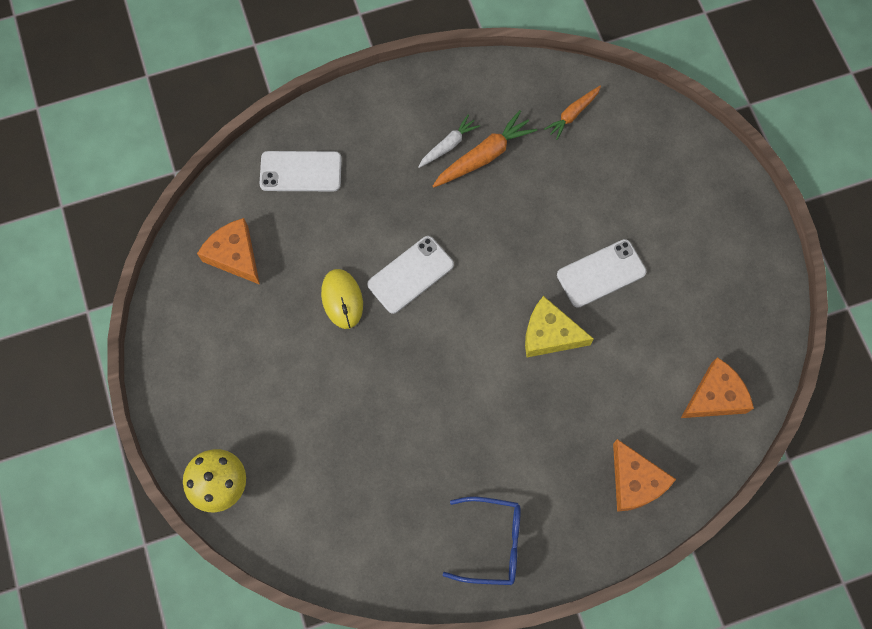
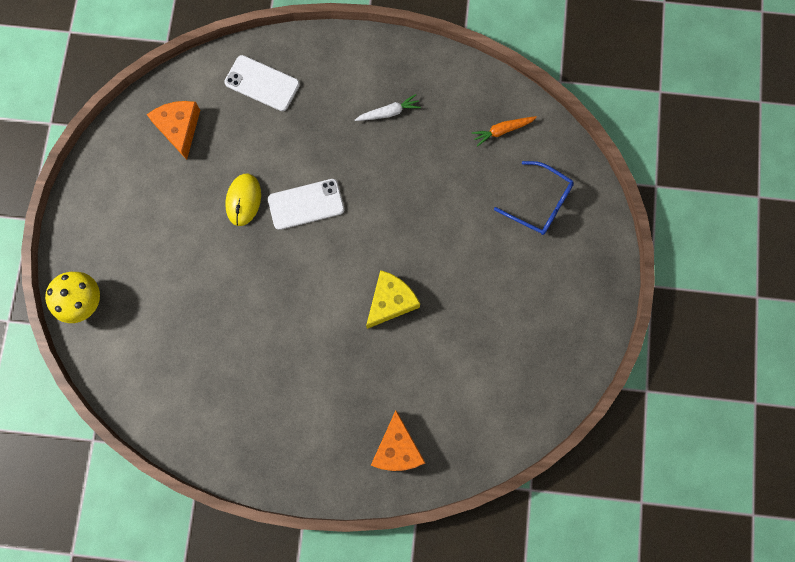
camera: 25 degrees right, 5 degrees up
orange carrot [433,110,537,187] -> none
blue glasses [443,496,521,585] -> blue glasses moved to [494,161,574,235]
yellow cheese [525,296,594,357] -> yellow cheese turned 90 degrees clockwise [366,270,420,329]
white phone [557,239,646,308] -> none
orange cheese [681,357,754,418] -> none

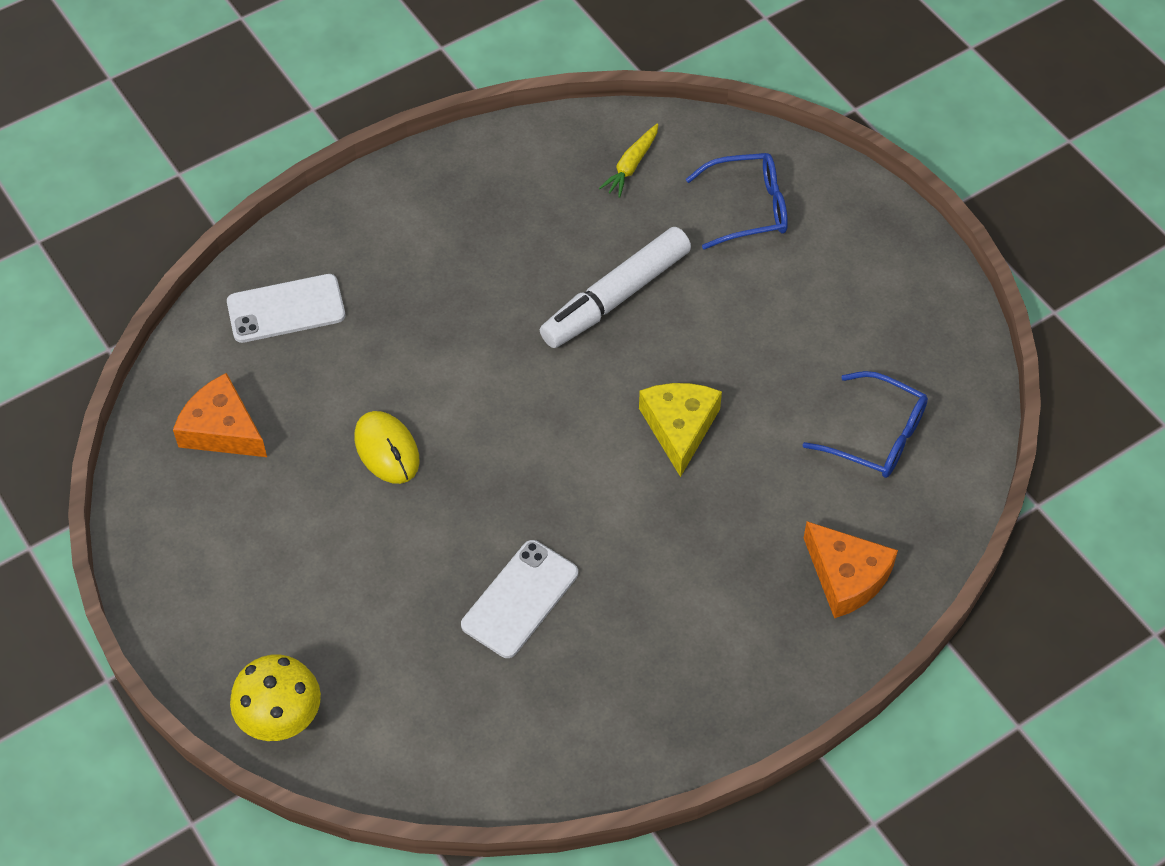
camera: 40 degrees left, 20 degrees down
white phone [268,179,344,230] -> white phone moved to [461,540,578,658]
white carrot [355,94,421,121] -> none
orange carrot [471,116,537,147] -> yellow carrot [599,124,658,198]
none -> white marker [540,227,691,348]
none -> blue glasses [802,371,928,478]

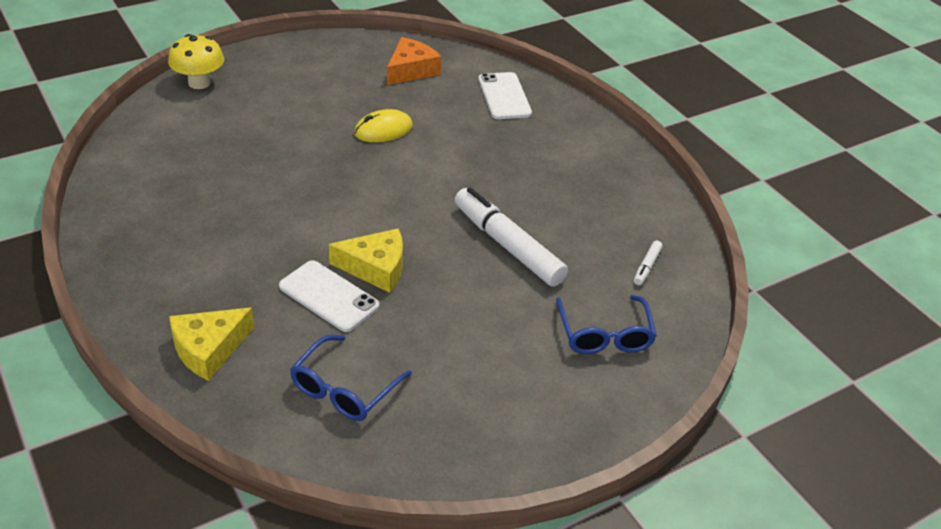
camera: 90 degrees right, 15 degrees down
white phone [461,540,578,658] -> white phone moved to [279,260,380,332]
yellow carrot [599,124,658,198] -> white marker [634,240,663,285]
orange cheese [804,521,898,618] -> yellow cheese [169,307,254,381]

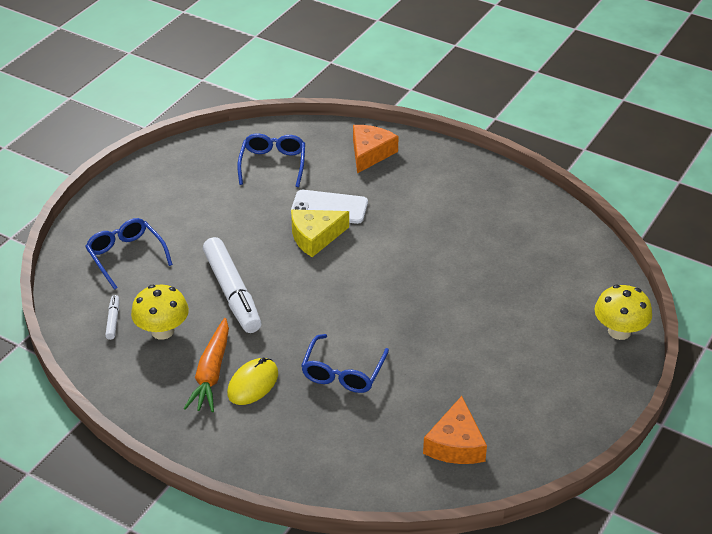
camera: 155 degrees right, 0 degrees up
yellow cheese [169,307,254,381] -> orange cheese [353,125,399,173]
yellow mouse [354,109,413,142] -> yellow mouse moved to [227,358,278,405]
white marker [455,187,568,287] -> white marker turned 45 degrees clockwise [203,237,261,333]
white phone [478,72,532,119] -> none
none -> yellow mushroom [131,285,189,340]
none -> orange carrot [183,318,229,412]
none -> blue glasses [301,334,389,393]

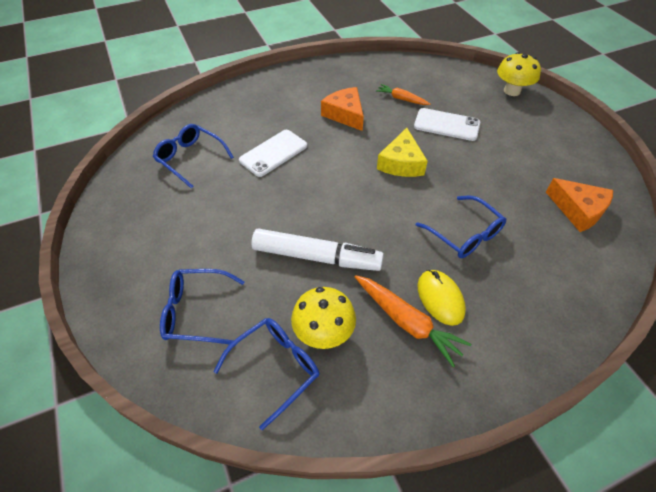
camera: 55 degrees left, 10 degrees up
white marker [105,295,119,340] -> blue glasses [214,318,319,430]
yellow cheese [291,209,349,257] -> yellow cheese moved to [377,128,428,177]
orange cheese [353,125,399,173] -> orange cheese moved to [321,87,364,131]
none -> orange carrot [376,84,431,105]
none -> white phone [414,108,480,141]

